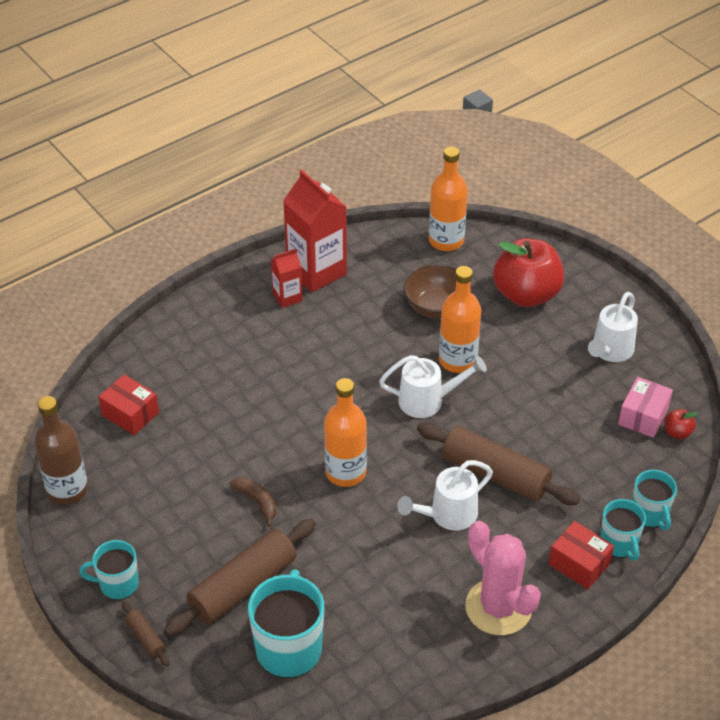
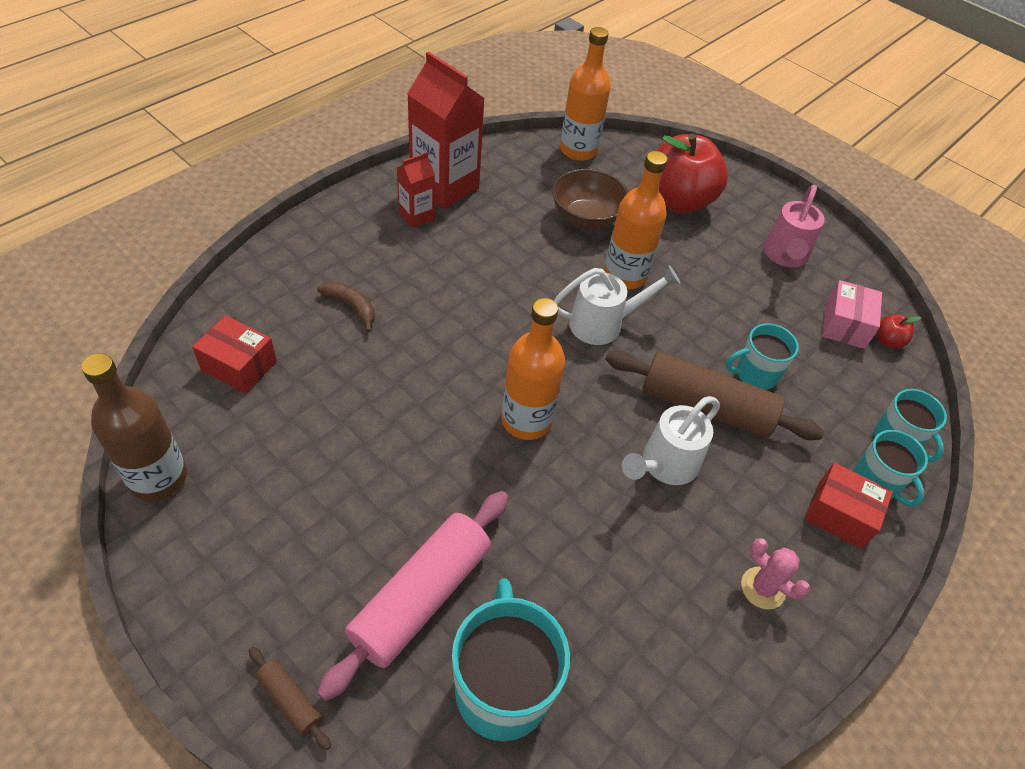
camera: 15 degrees left, 5 degrees up
turquoise mug [79,540,139,600] -> turquoise mug moved to [726,324,799,390]
brown rolling pin [164,519,316,636] -> pink rolling pin [317,491,509,701]
brown banana [229,477,276,527] -> brown banana moved to [317,281,375,332]
pink cactus [465,521,541,635] -> pink cactus [741,538,810,610], size x0.51
white watering can [588,292,638,362] -> pink watering can [763,185,825,267]

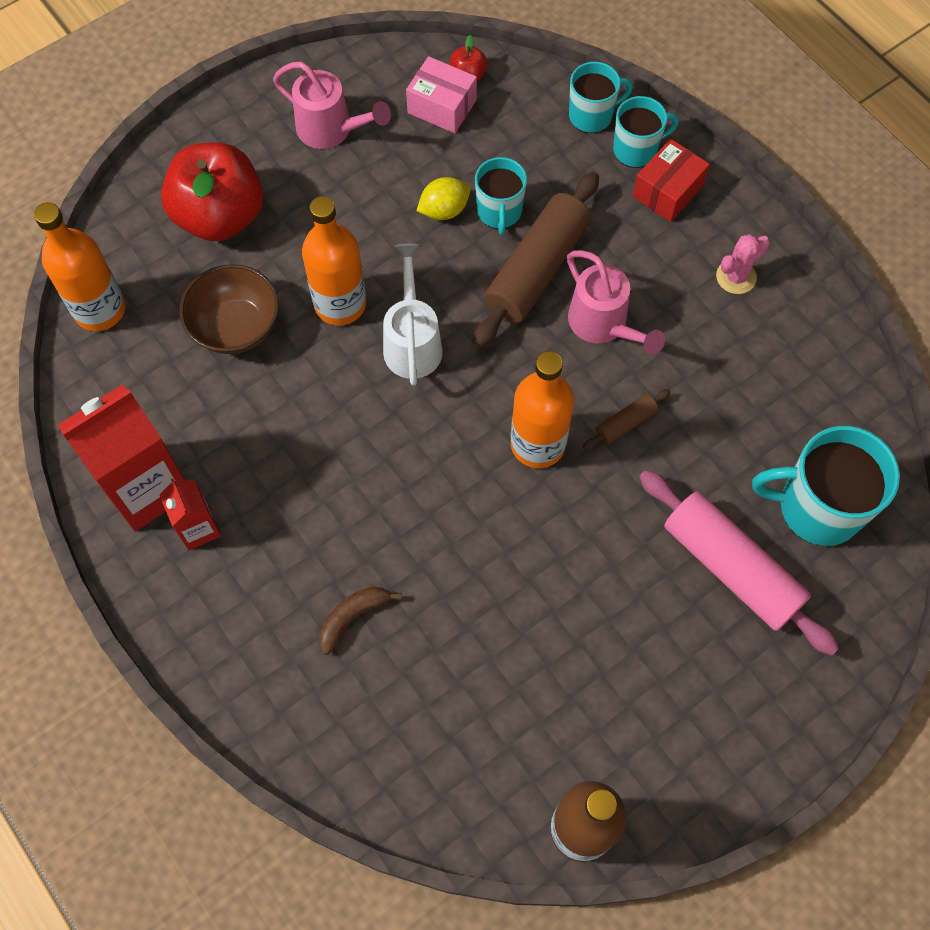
camera: 75 degrees left, 15 degrees up
red box [192,315,277,394] -> none
brown rolling pin [249,647,331,750] -> brown rolling pin moved to [583,389,671,450]
white watering can [622,396,720,485] -> pink watering can [567,250,665,355]
none -> yellow lemon [416,177,470,220]

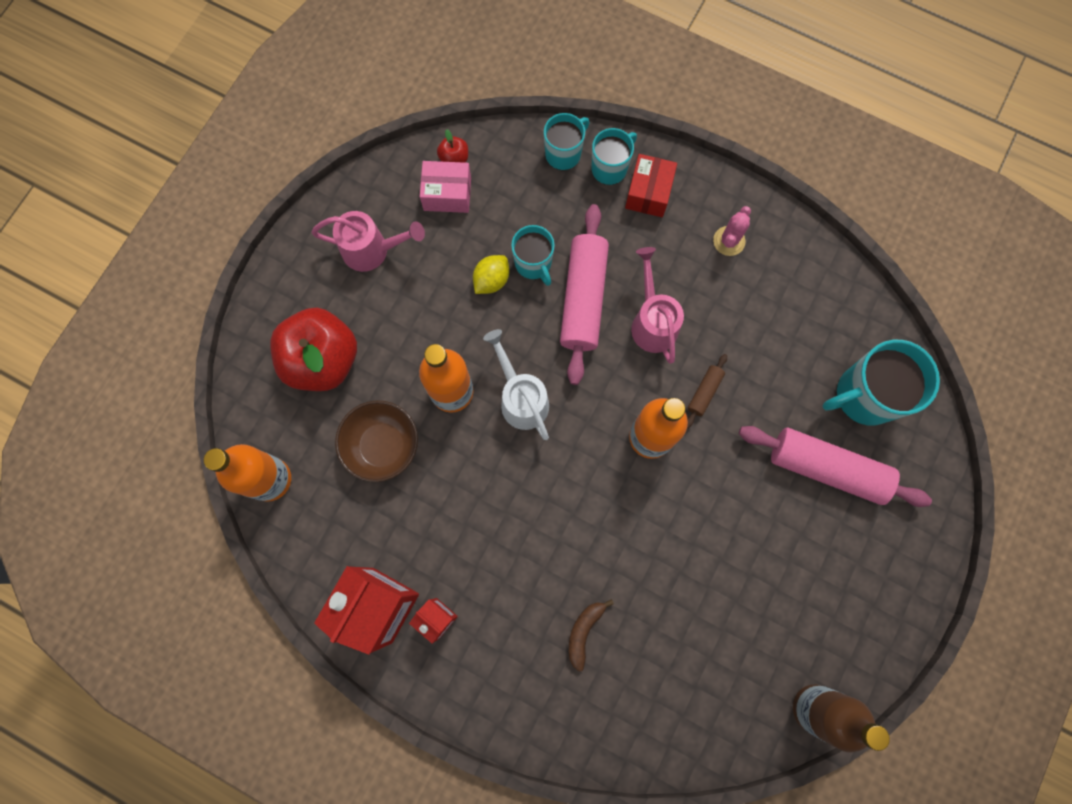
camera: 25 degrees left, 10 degrees up
brown rolling pin [473,172,599,348] -> pink rolling pin [560,204,609,385]
pink watering can [567,250,665,355] -> pink watering can turned 135 degrees counterclockwise [631,247,684,364]

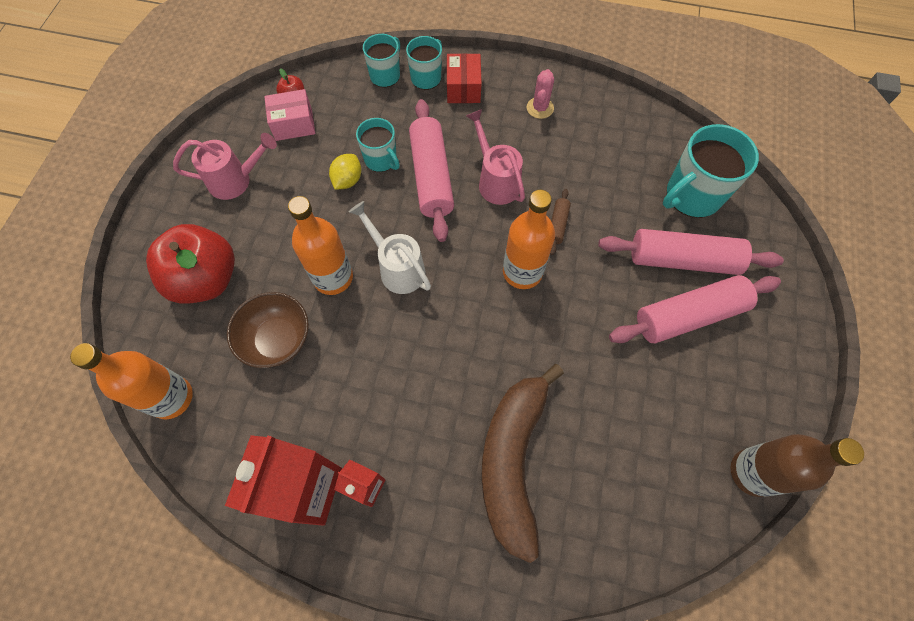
camera: 15 degrees left, 10 degrees down
brown banana [569,599,614,672] -> brown banana [481,364,564,563], size x2.48
none -> pink rolling pin [609,275,781,343]

